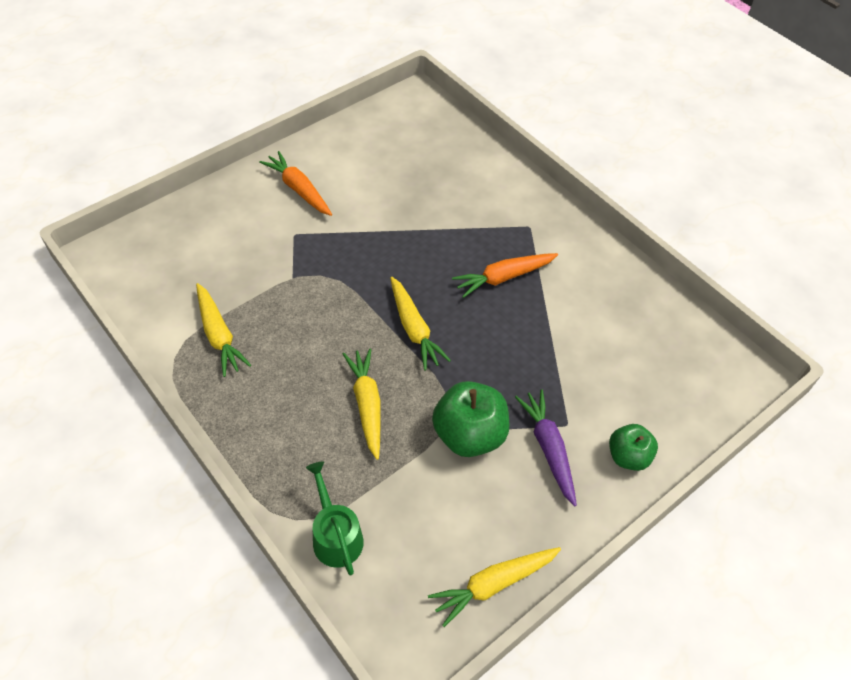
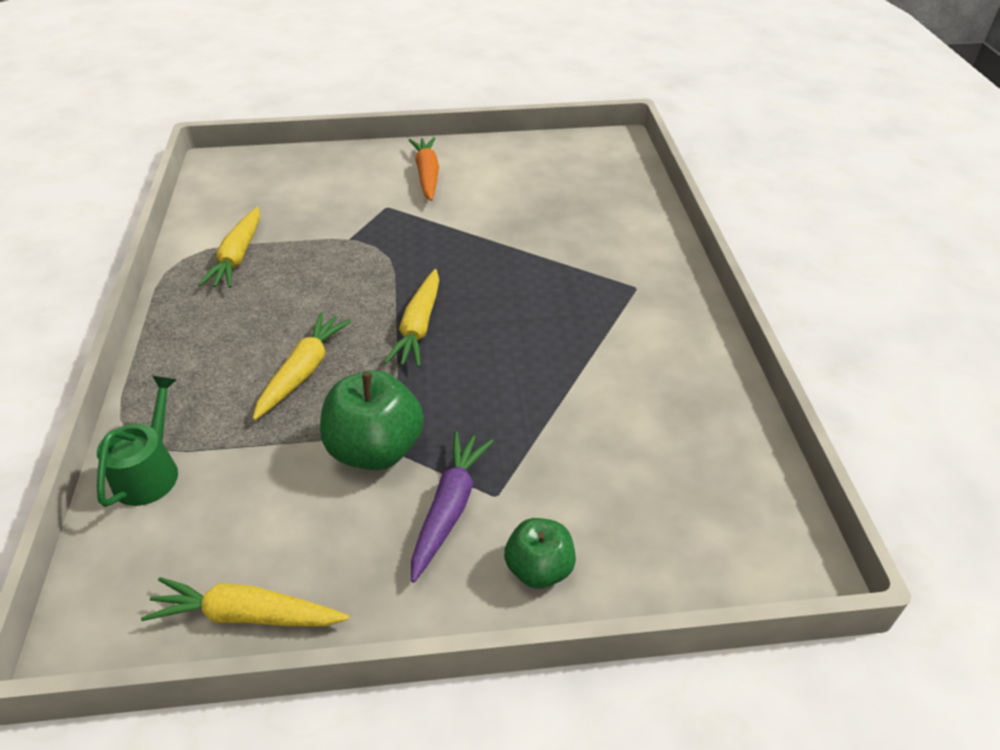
camera: 35 degrees right, 10 degrees down
orange carrot [452,253,558,298] -> none

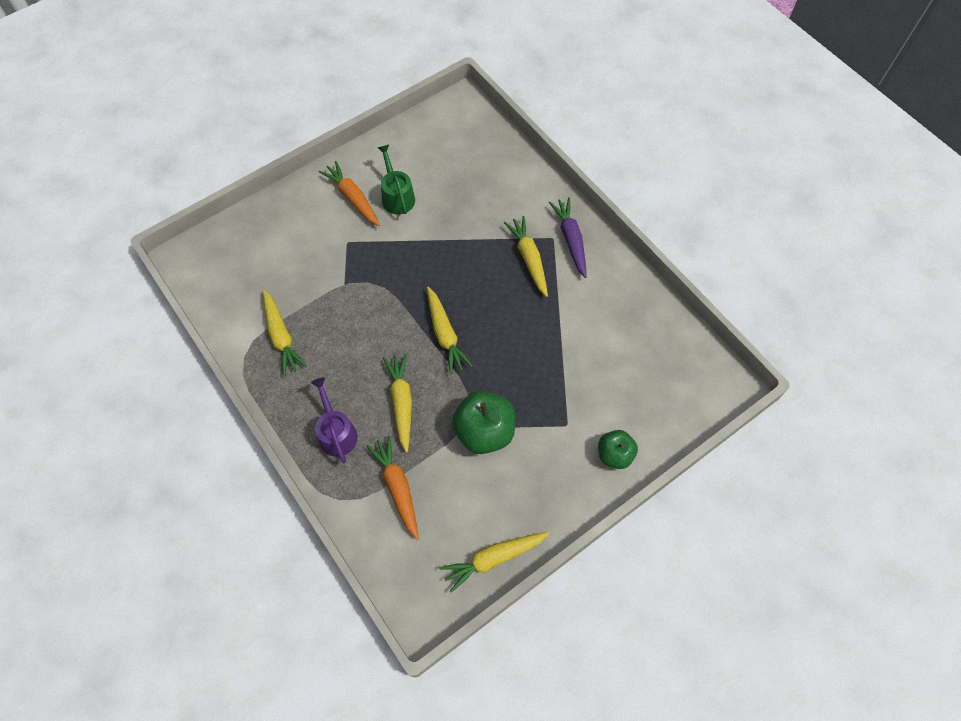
camera: 30 degrees left, 20 degrees up
green watering can [97,376,178,507] -> green watering can moved to [378,145,415,214]
purple carrot [411,431,493,583] -> purple carrot moved to [549,198,587,278]
none -> purple watering can [311,377,358,463]
none -> orange carrot [366,436,419,540]
none -> yellow carrot [503,216,548,297]

